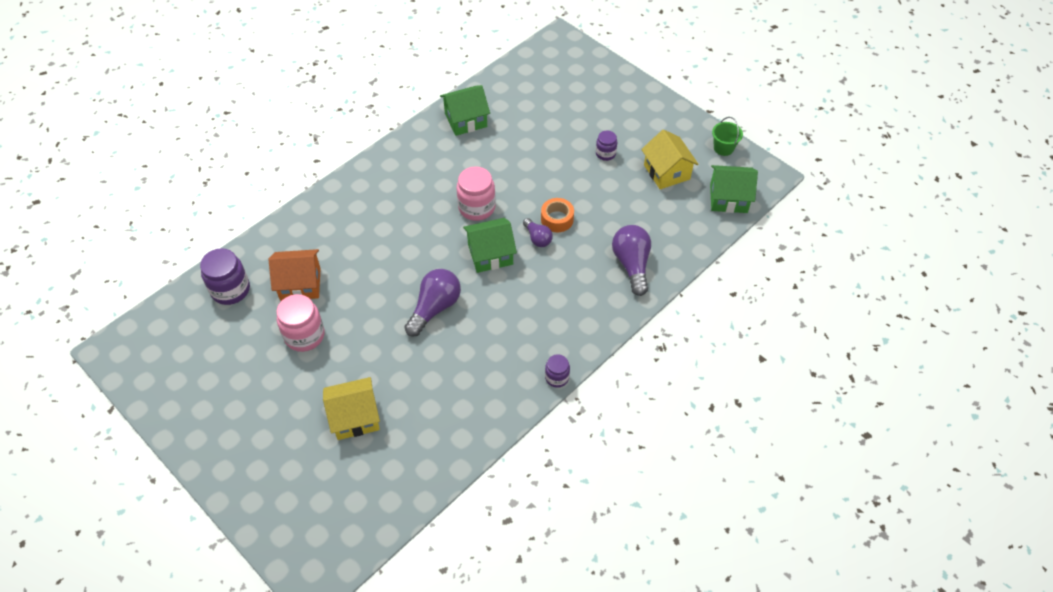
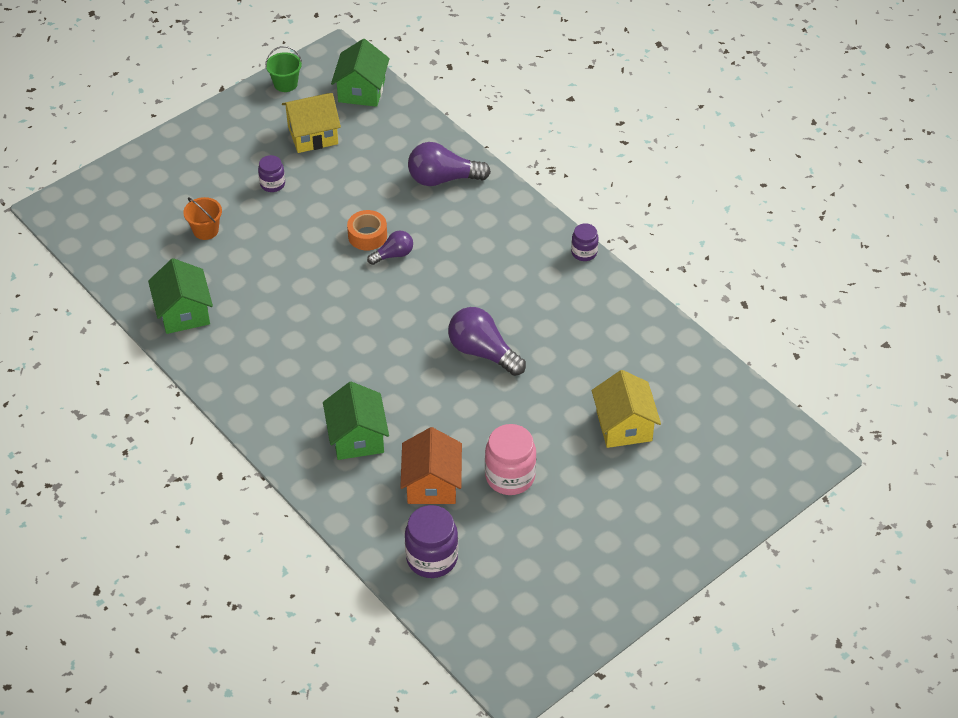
camera: 85 degrees left, 5 degrees down
pink jar [456,166,496,221] -> none
green house [463,218,517,273] -> green house moved to [323,382,389,460]
none -> orange bucket [183,197,222,240]

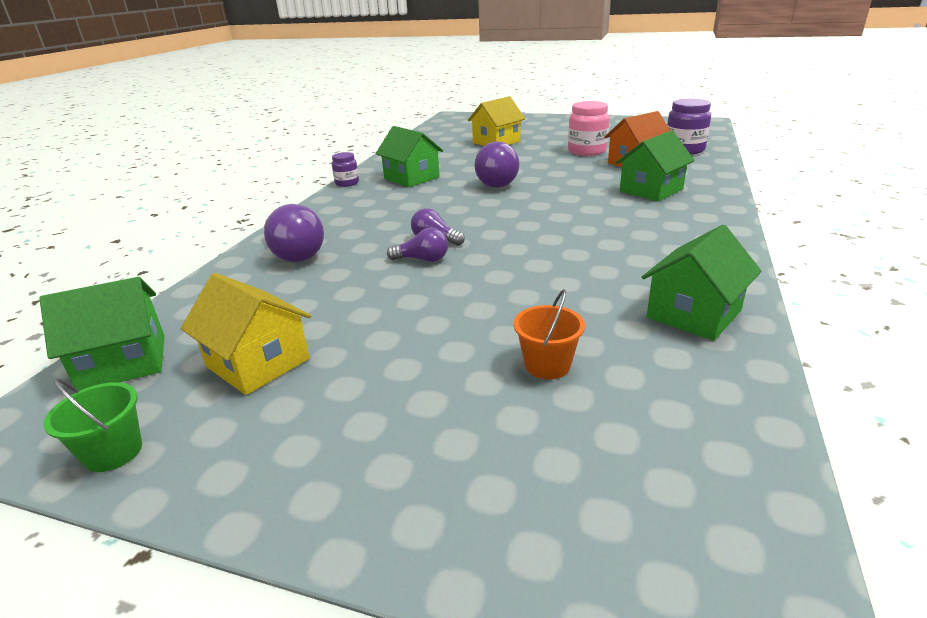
camera: 120 degrees left, 20 degrees down
purple jar [258,155,285,192] -> none
orange tape [347,210,387,251] -> purple light bulb [387,228,448,262]
none -> green house [375,126,443,187]

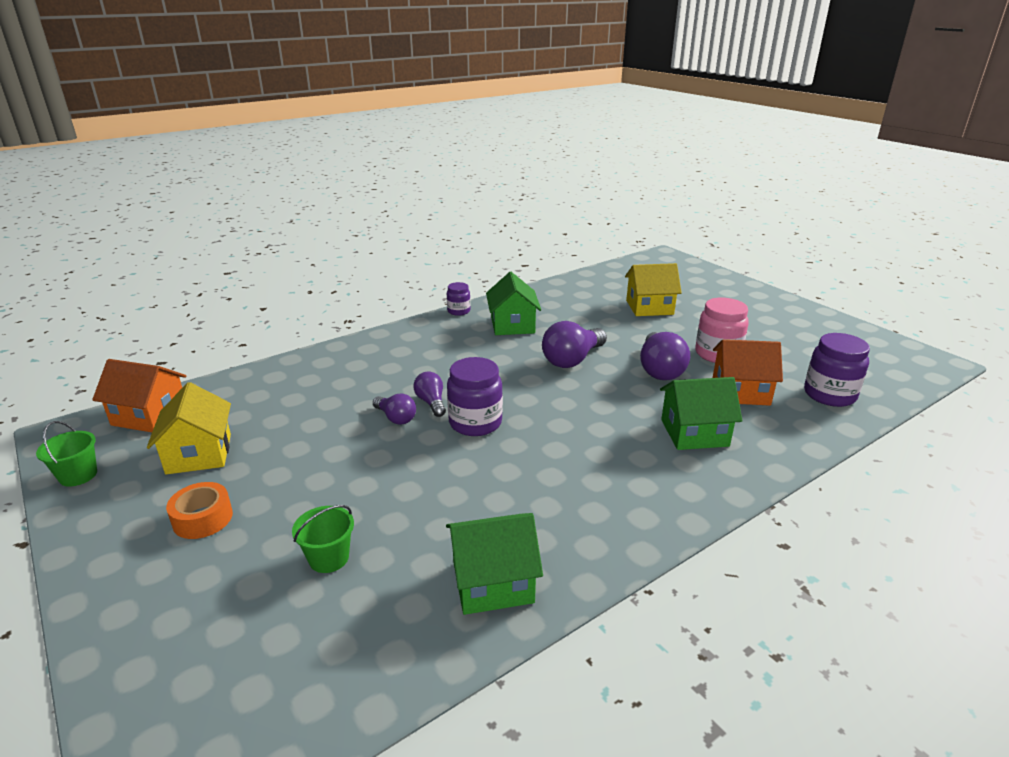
camera: 35 degrees right, 0 degrees up
green house [39,277,165,391] -> orange house [92,359,186,432]
purple light bulb [264,204,324,262] -> purple light bulb moved to [640,332,690,380]
orange bucket [513,289,585,379] -> green bucket [292,505,354,573]
none -> orange tape [166,482,233,539]
none -> purple jar [447,357,503,436]

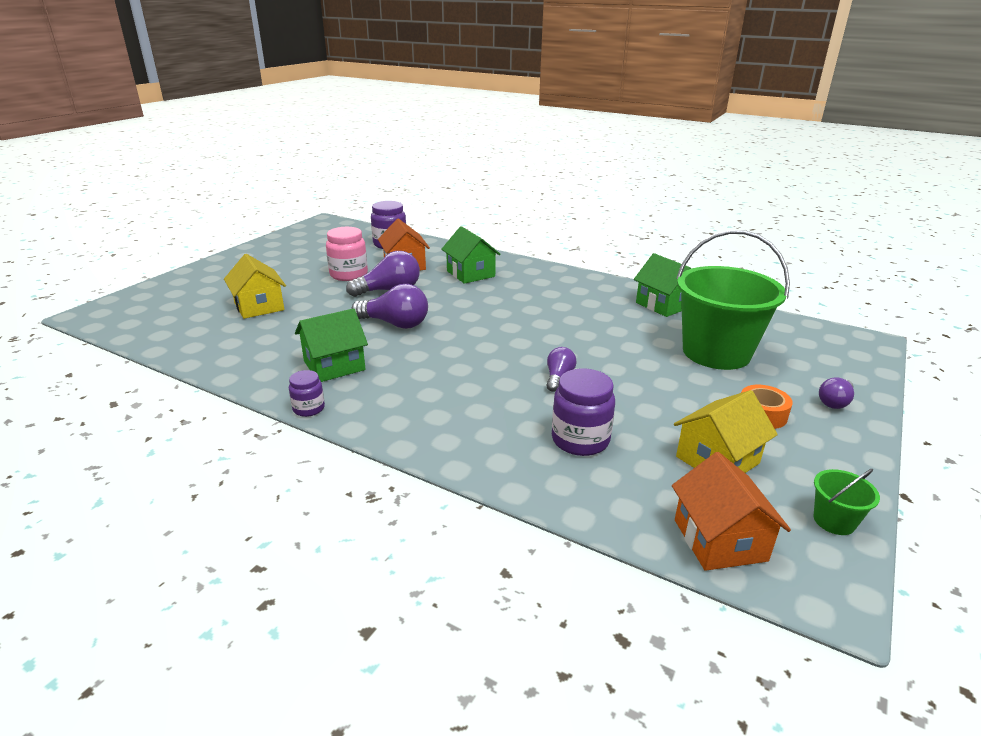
camera: 115 degrees left, 0 degrees up
green bucket [292,505,354,573] -> green bucket [676,230,790,370], size x2.47
purple light bulb [413,371,446,417] -> purple light bulb moved to [819,377,854,409]
purple jar [447,357,503,436] -> purple jar moved to [552,369,615,456]

